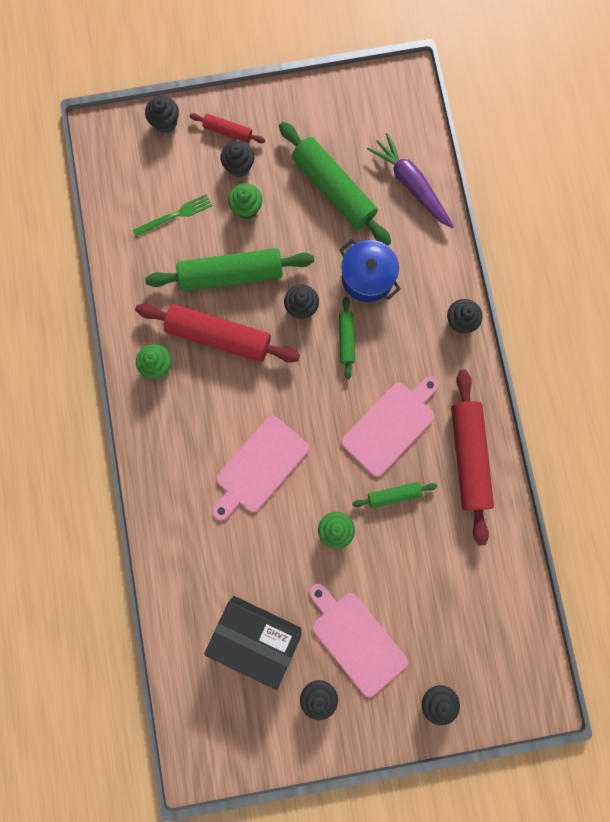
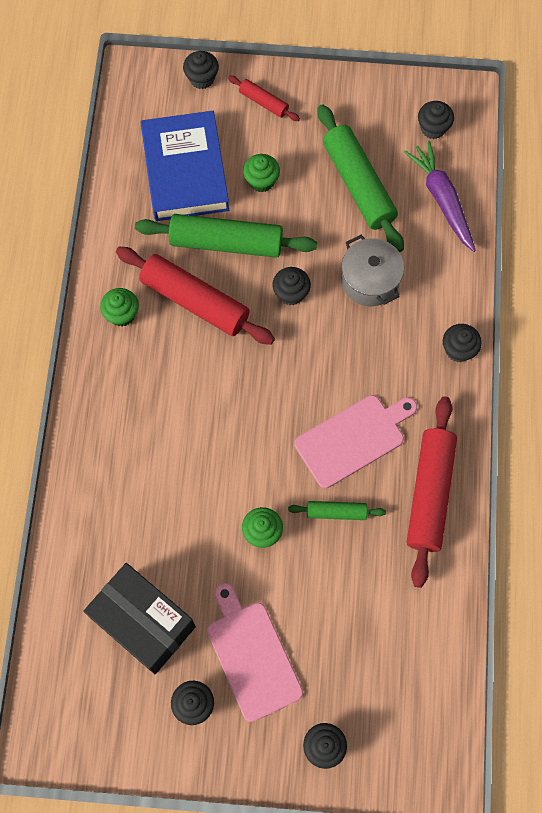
camera: 15 degrees right, 10 degrees down
green fork [133,194,212,237] -> blue book [141,111,229,221]
pink cutting board [212,416,309,520] -> none
black cupcake [220,141,254,177] -> black cupcake moved to [418,101,454,139]
green rolling pin [339,297,355,379] -> none
blue pot [340,239,401,302] -> grey pot [341,235,404,306]

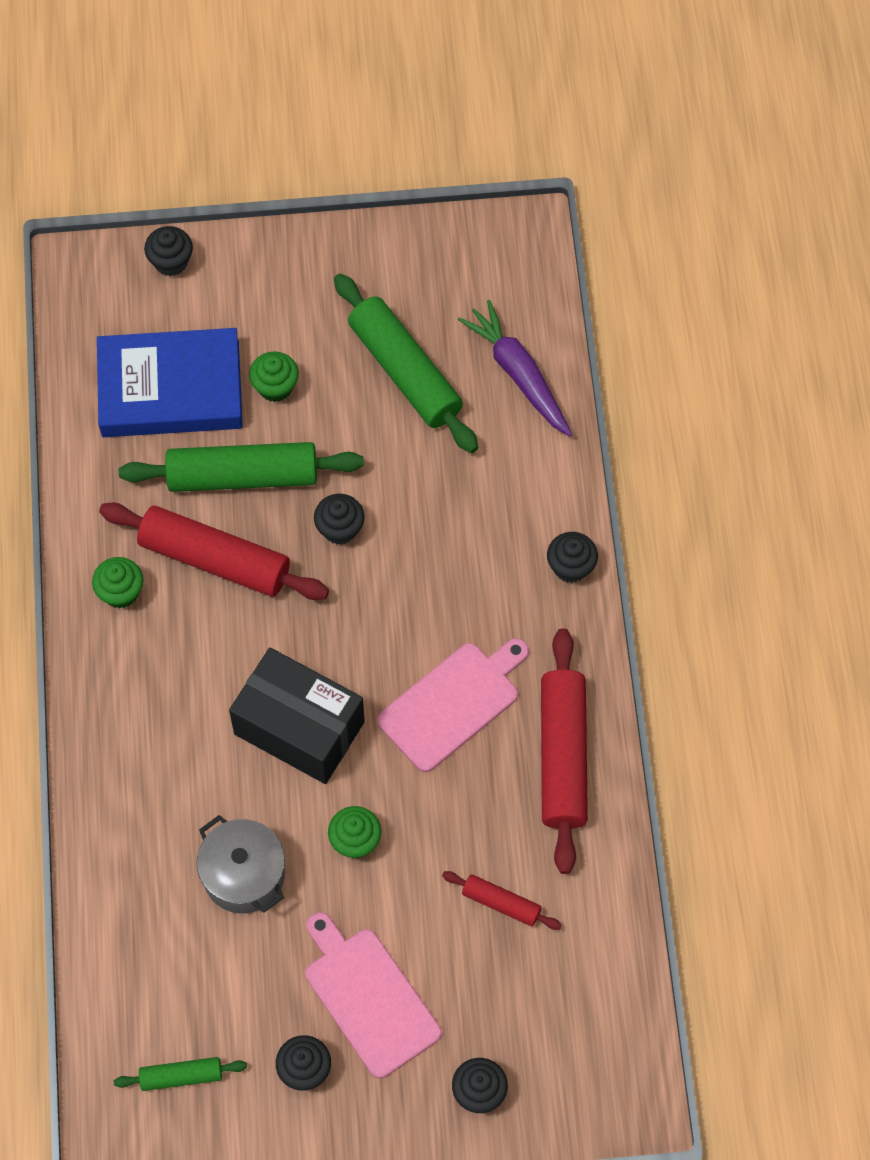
camera: 10 degrees left, 5 degrees down
black box [83,563,196,674] -> black box moved to [229,648,365,784]
blue book [141,111,229,221] -> blue book turned 75 degrees counterclockwise [97,328,243,437]
red rolling pin [228,76,300,121] -> red rolling pin moved to [442,871,562,930]
green rolling pin [288,501,386,520] -> green rolling pin moved to [114,1057,247,1091]
grey pot [341,235,404,306] -> grey pot moved to [197,815,285,914]
black cupcake [418,101,454,139] -> none

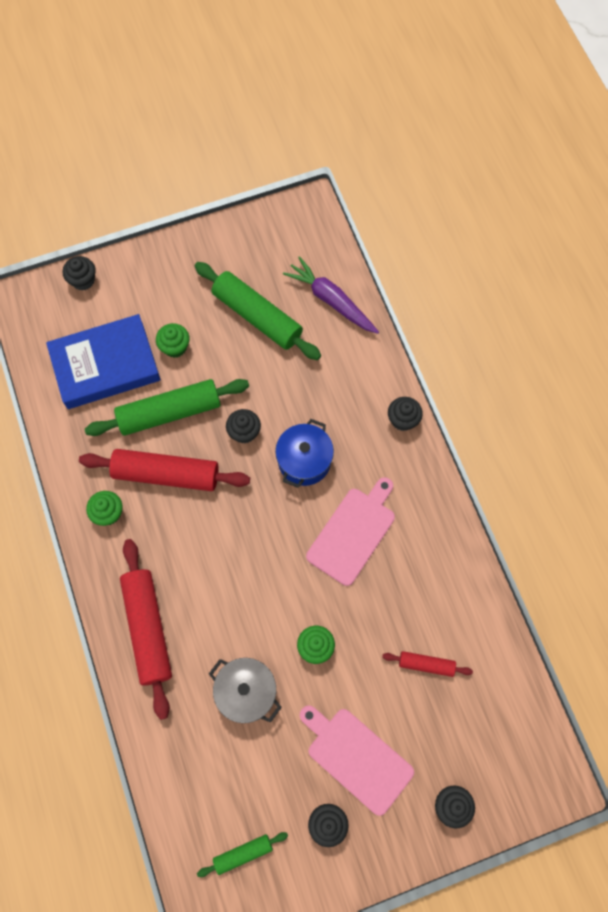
camera: 15 degrees left, 5 degrees up
black box [229,648,365,784] -> none
red rolling pin [541,628,588,874] -> red rolling pin moved to [120,539,172,720]
none -> blue pot [275,419,334,488]

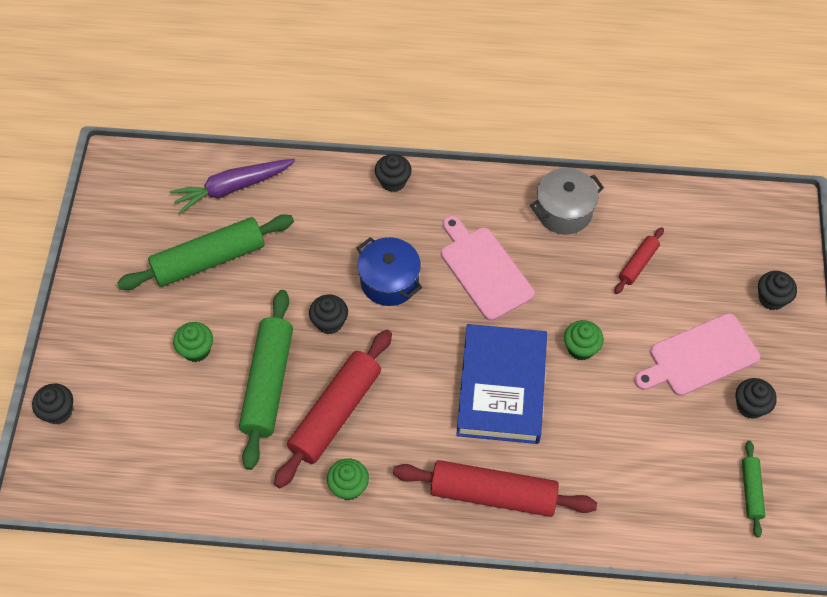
camera: 65 degrees left, 10 degrees down
blue book [46,314,161,409] -> blue book moved to [456,324,547,444]
grey pot [209,658,282,723] -> grey pot moved to [530,168,604,234]

